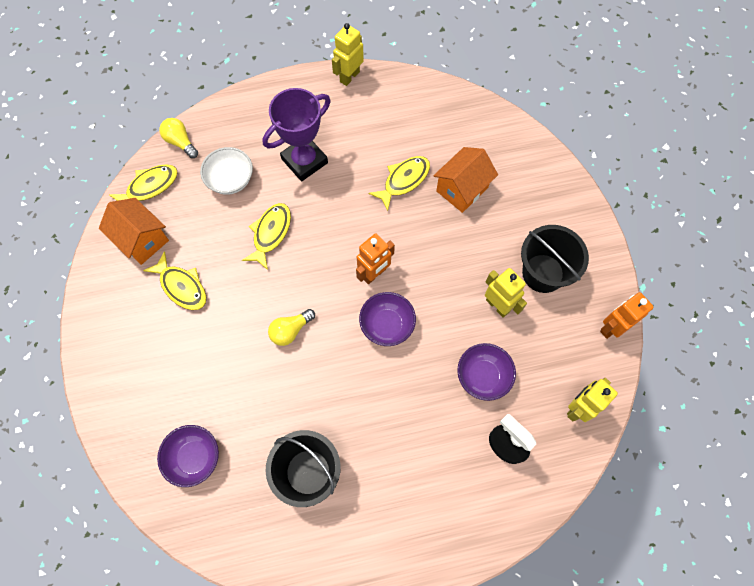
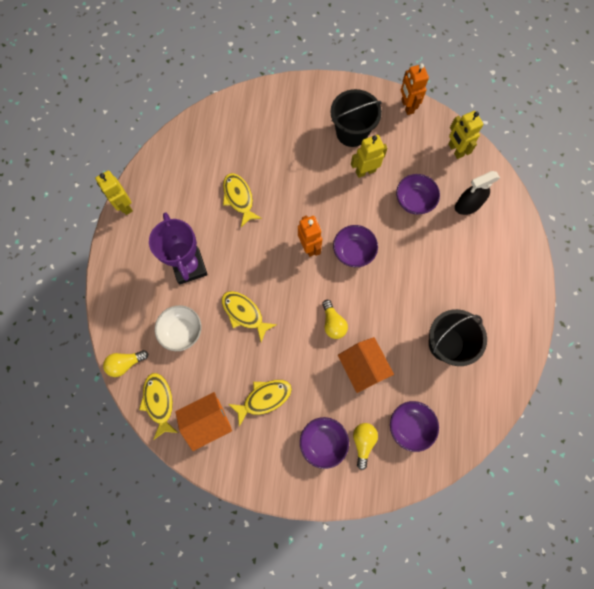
camera: 70 degrees left, 5 degrees up
orange house [433,147,498,213] -> orange house moved to [338,337,394,393]
none -> purple bowl [300,417,349,469]
none -> yellow light bulb [353,423,378,470]

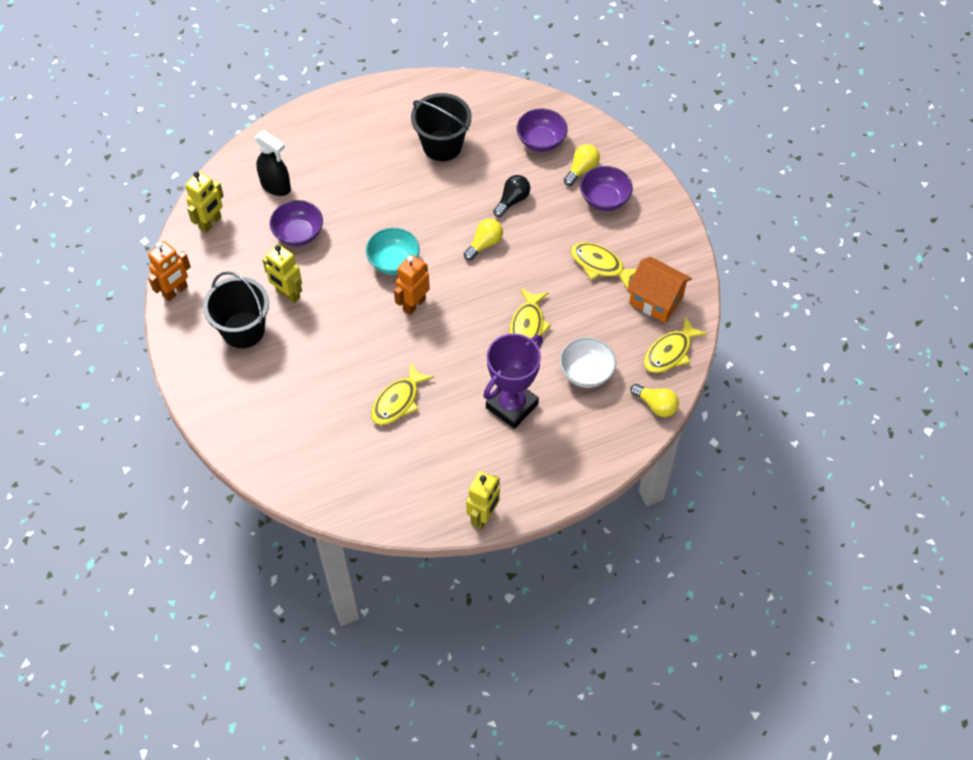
camera: 120 degrees left, 15 degrees down
purple bowl [333,225,378,267] -> turquoise bowl [366,228,420,275]
orange house [338,337,394,393] -> black light bulb [493,175,530,217]
yellow light bulb [353,423,378,470] -> yellow light bulb turned 150 degrees clockwise [564,144,600,186]

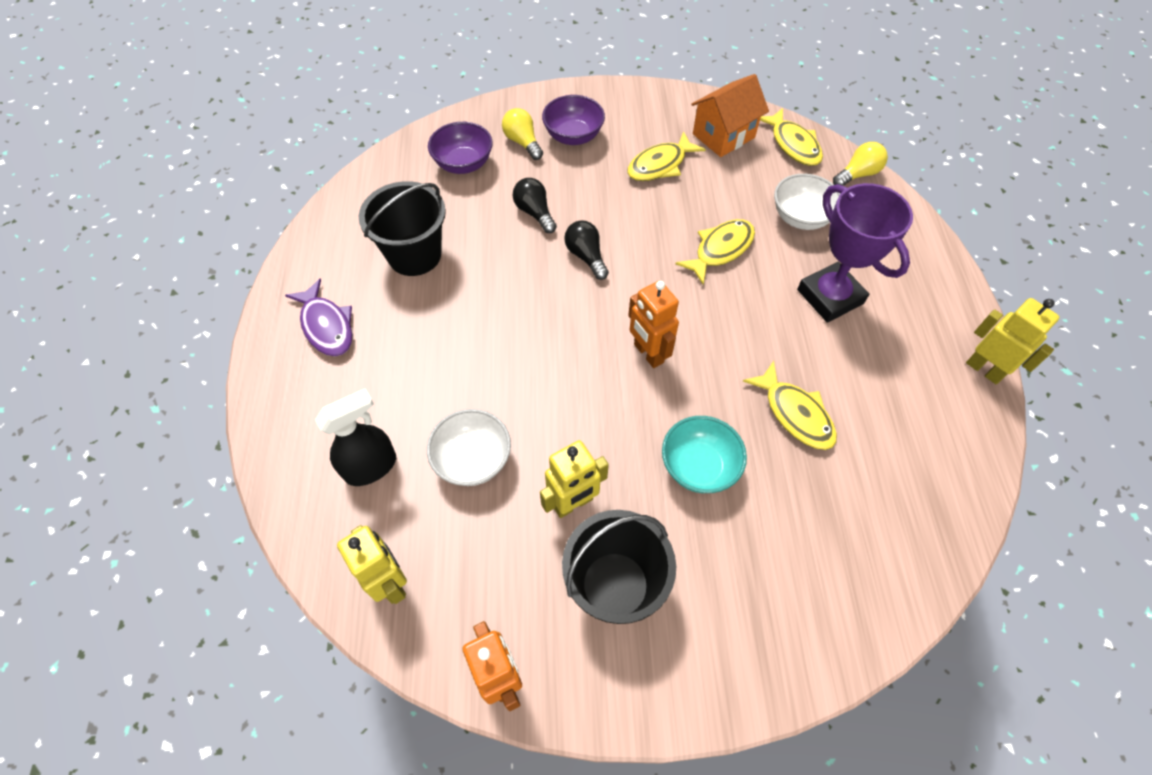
camera: 70 degrees left, 0 degrees up
purple bowl [270,200,323,246] -> white bowl [427,409,511,486]
turquoise bowl [366,228,420,275] -> turquoise bowl moved to [662,416,747,493]
yellow light bulb [464,219,503,261] -> black light bulb [564,221,609,280]
yellow fish [509,288,551,343] -> yellow fish turned 75 degrees counterclockwise [675,219,755,285]
none -> purple fish [285,279,352,356]

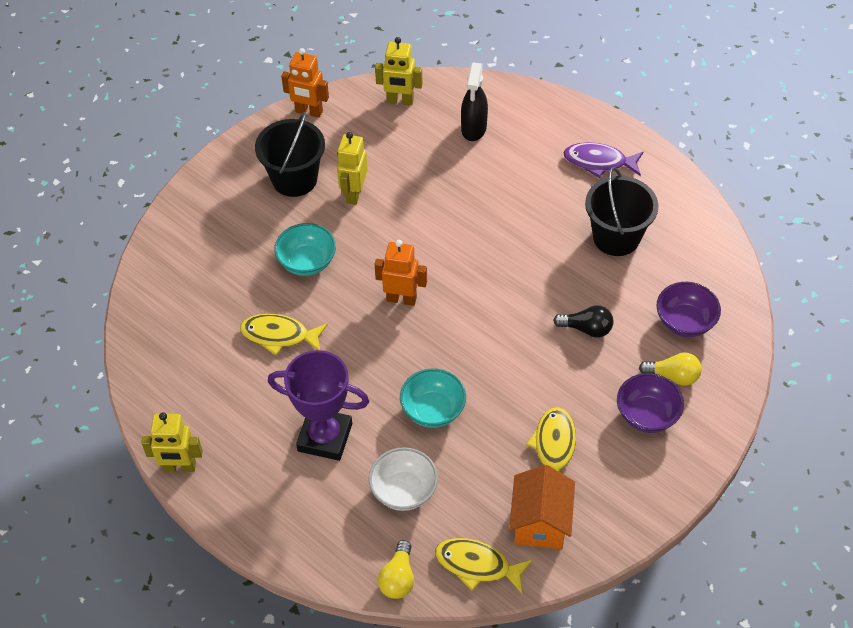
camera: 135 degrees right, 5 degrees down
white bowl [427,409,511,486] -> none
black light bulb [564,221,609,280] -> none
yellow fish [675,219,755,285] -> turquoise bowl [400,368,466,428]

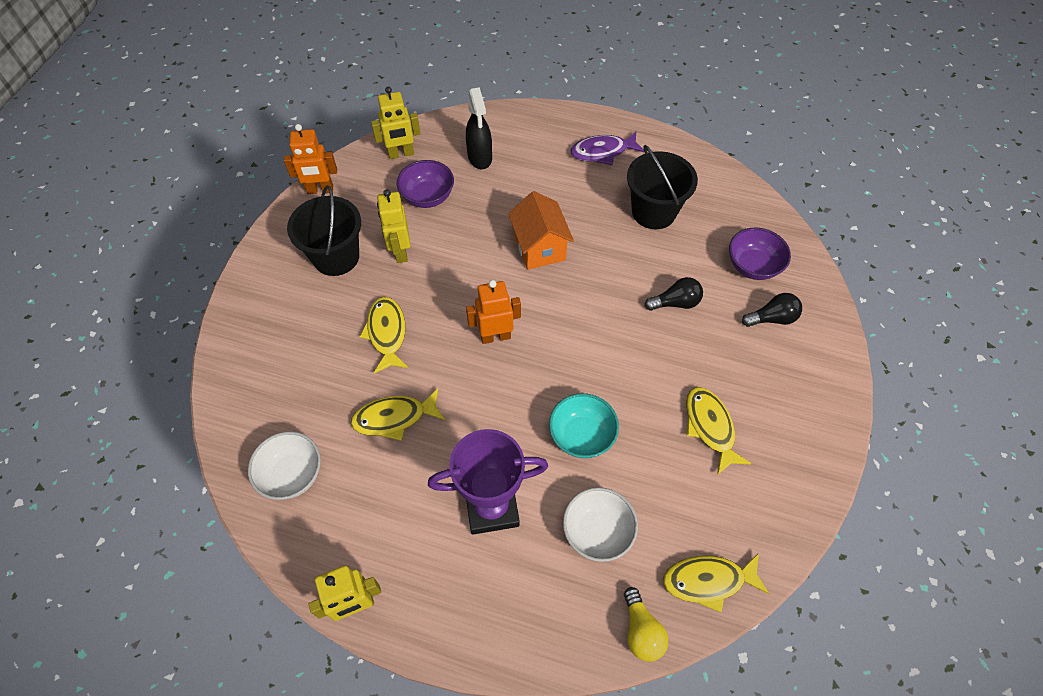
camera: 25 degrees left, 5 degrees up
turquoise bowl [274,223,336,276] -> yellow fish [360,297,408,374]
orange house [509,465,575,549] -> orange house moved to [508,191,574,270]
purple bowl [617,373,684,433] -> purple bowl moved to [397,160,454,208]
yellow light bulb [639,352,702,385] -> black light bulb [742,293,802,327]
none -> white bowl [248,431,321,500]

